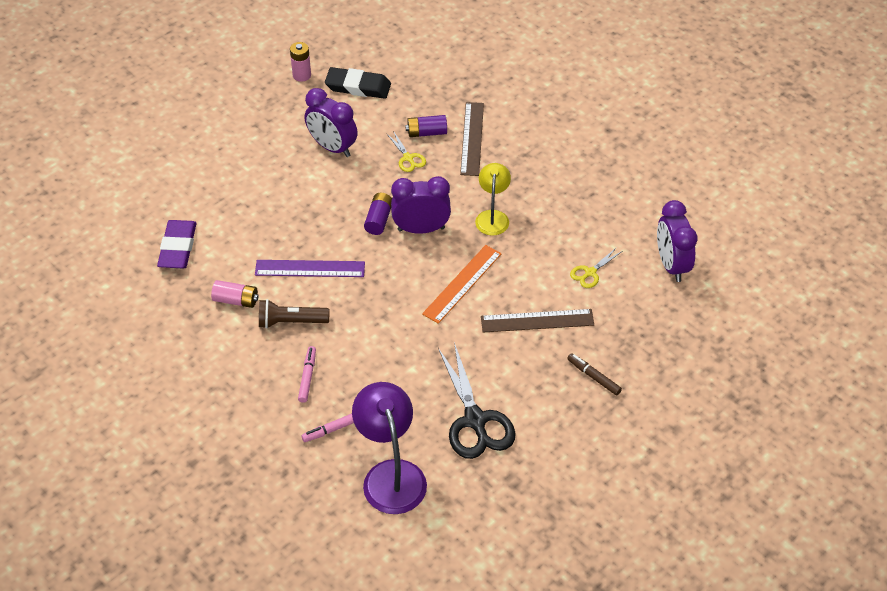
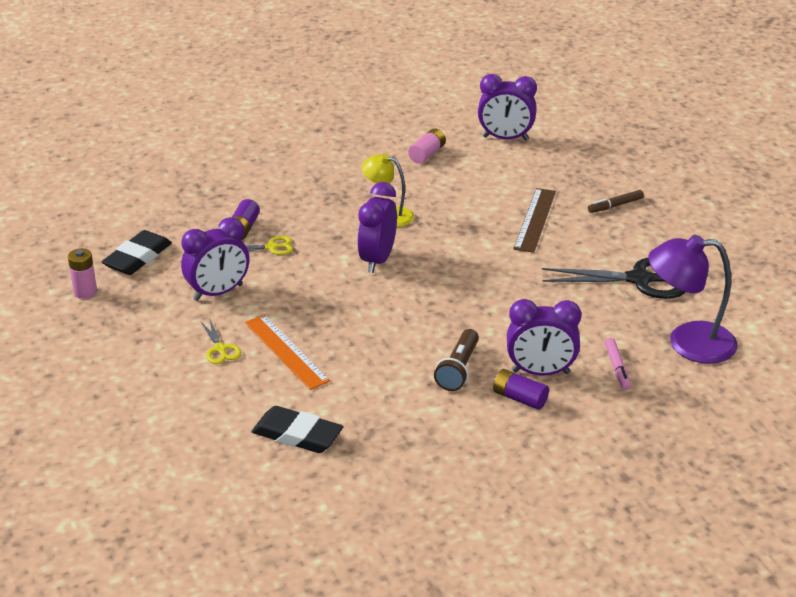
camera: 70 degrees left, 15 degrees down
purple eraser [157,220,197,269] -> black eraser [251,406,344,453]
pink battery [211,280,259,308] -> pink battery moved to [408,128,446,164]
purple ruler [255,260,365,277] -> none
pink marker [298,346,316,403] -> purple clock [507,299,581,375]
purple battery [364,193,392,235] -> purple battery moved to [493,369,549,410]
orange ruler [422,245,502,324] -> orange ruler moved to [245,315,331,390]
brown ruler [460,102,484,176] -> none
yellow scissors [570,247,621,288] -> yellow scissors moved to [201,318,241,364]

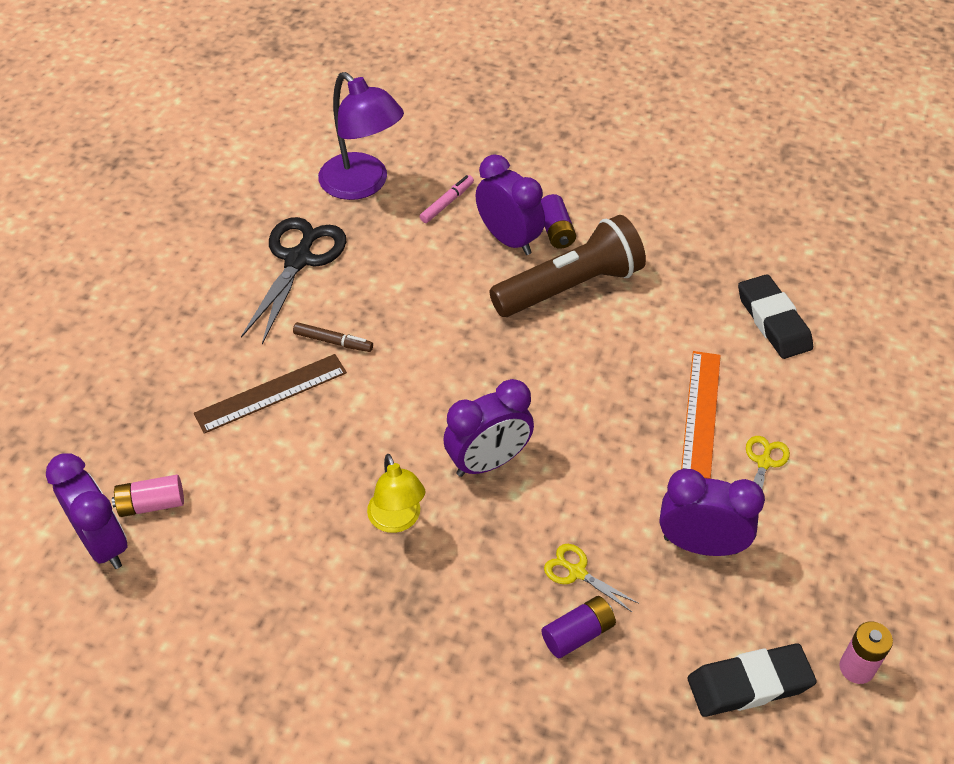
camera: 135 degrees left, 15 degrees up
pink battery [408,128,446,164] -> pink battery moved to [112,475,184,517]
brown flashlight [434,329,479,391] -> brown flashlight [489,215,646,317], size x1.70
black scissors [542,258,685,299] -> black scissors turned 60 degrees clockwise [241,217,346,344]
brown marker [588,190,644,213] -> brown marker moved to [293,322,373,352]

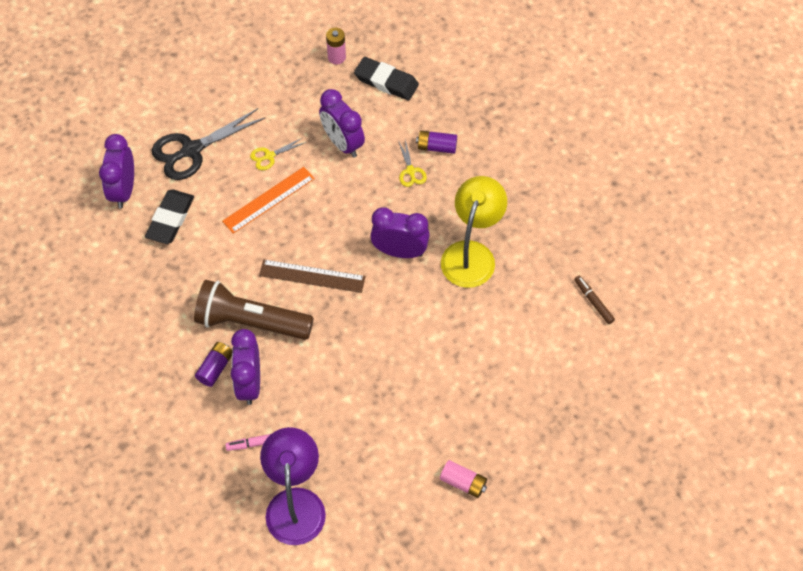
camera: 140 degrees left, 10 degrees up
purple clock [46,453,128,569] -> purple clock moved to [99,134,134,208]
pink battery [112,475,184,517] -> pink battery moved to [440,460,487,498]
brown ruler [194,354,347,434] -> brown ruler moved to [259,259,365,293]
black scissors [241,217,346,344] -> black scissors moved to [152,108,265,180]
brown marker [293,322,373,352] -> brown marker moved to [574,276,615,324]
yellow lamp [367,454,425,533] -> yellow lamp [441,176,507,288], size x1.63

